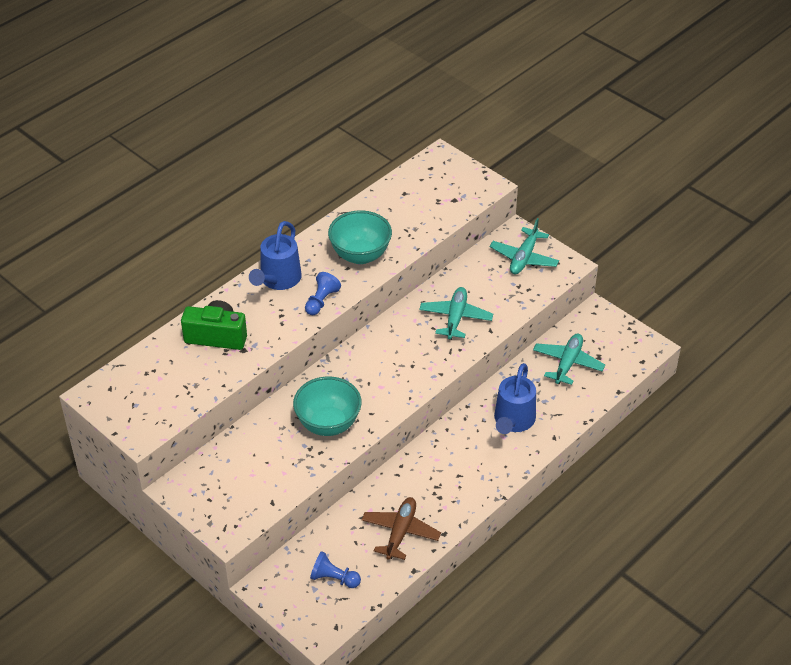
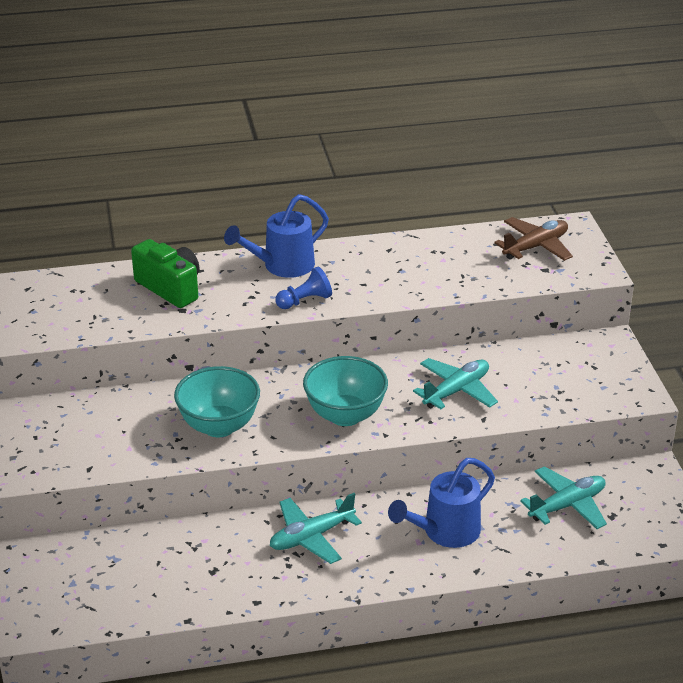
camera: 35 degrees right, 10 degrees down
blue pawn [310,551,361,588] -> none
turquoise bowl [328,210,392,264] -> turquoise bowl moved to [303,356,388,426]
brown plane [362,497,441,560] -> brown plane moved to [494,217,573,261]
turquoise plane [490,218,559,274] -> turquoise plane moved to [270,493,362,564]

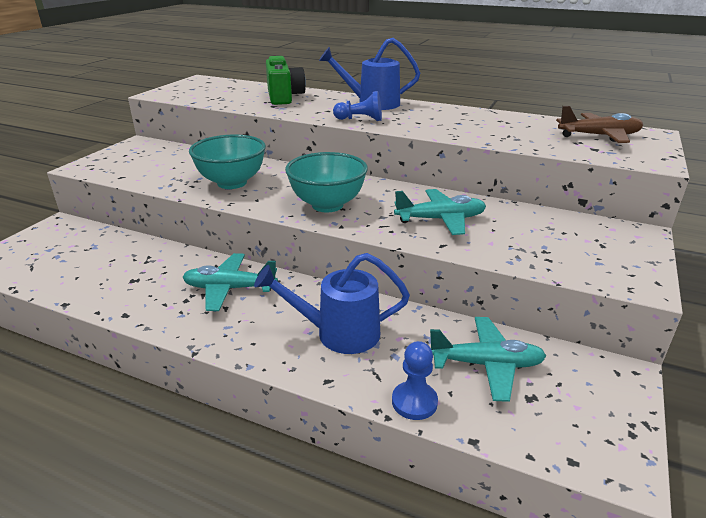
camera: 35 degrees right, 5 degrees down
none -> blue pawn [392,341,438,420]

